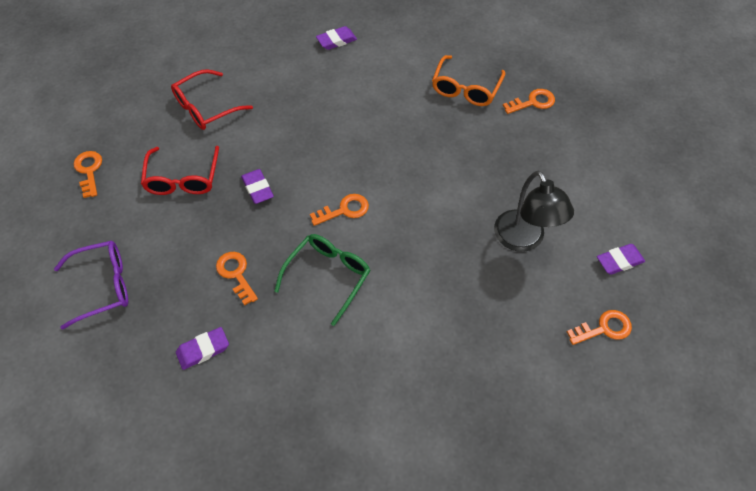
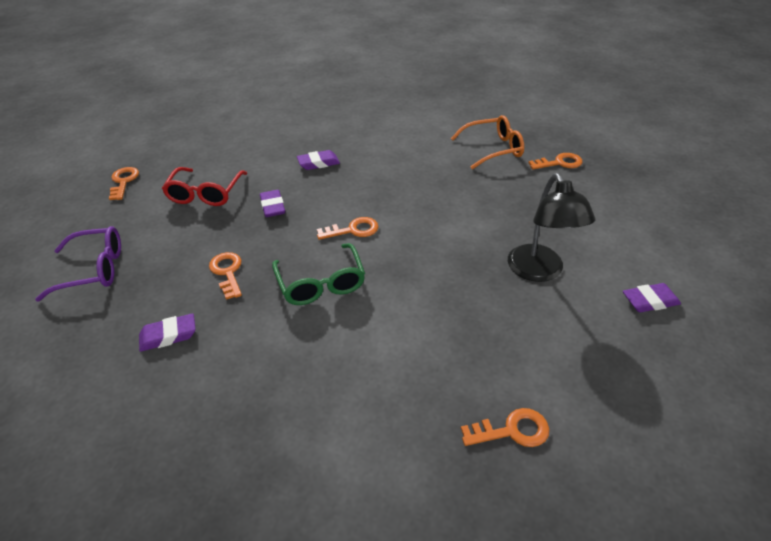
camera: 10 degrees right, 15 degrees down
red glasses [171,69,253,130] -> none
green glasses [274,234,370,326] -> green glasses turned 120 degrees clockwise [272,243,365,305]
purple eraser [316,26,357,50] -> purple eraser moved to [297,150,340,170]
orange glasses [432,55,505,106] -> orange glasses turned 135 degrees counterclockwise [451,115,524,169]
orange key [567,310,632,345] -> orange key moved to [461,408,549,447]

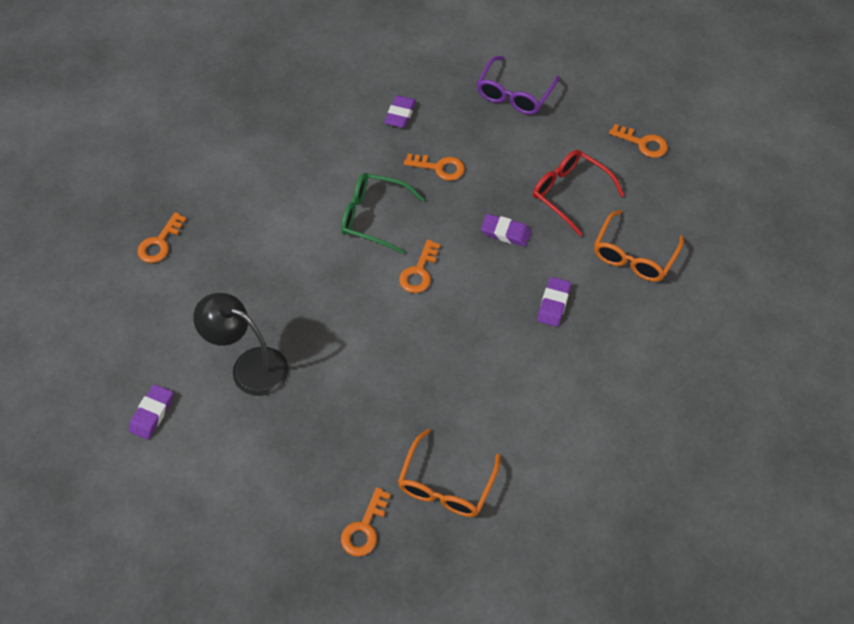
camera: 125 degrees right, 15 degrees up
none -> orange glasses [594,210,684,282]

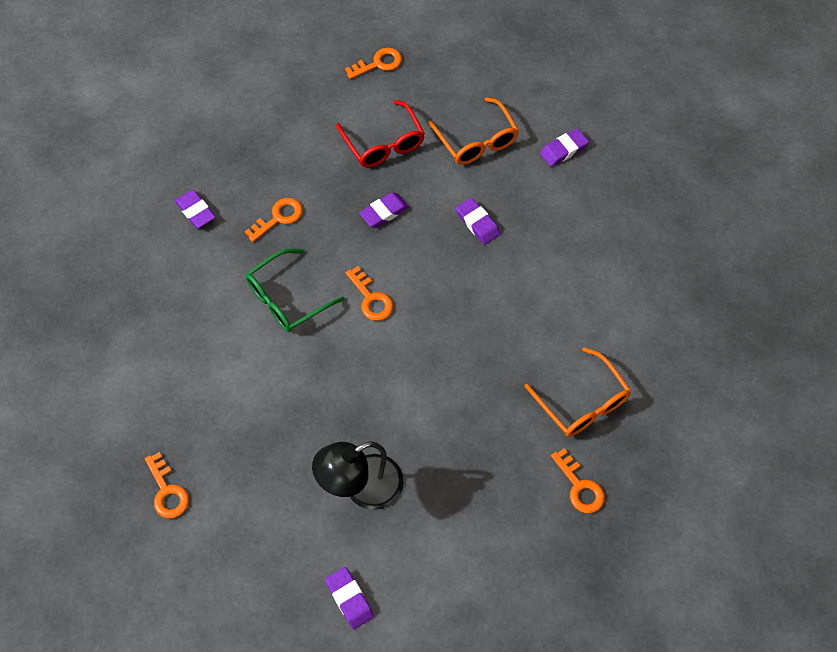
camera: 55 degrees left, 5 degrees up
purple glasses [477,56,560,115] -> none
red glasses [533,150,625,237] -> red glasses turned 105 degrees counterclockwise [336,100,425,168]
none -> purple eraser [540,129,589,167]

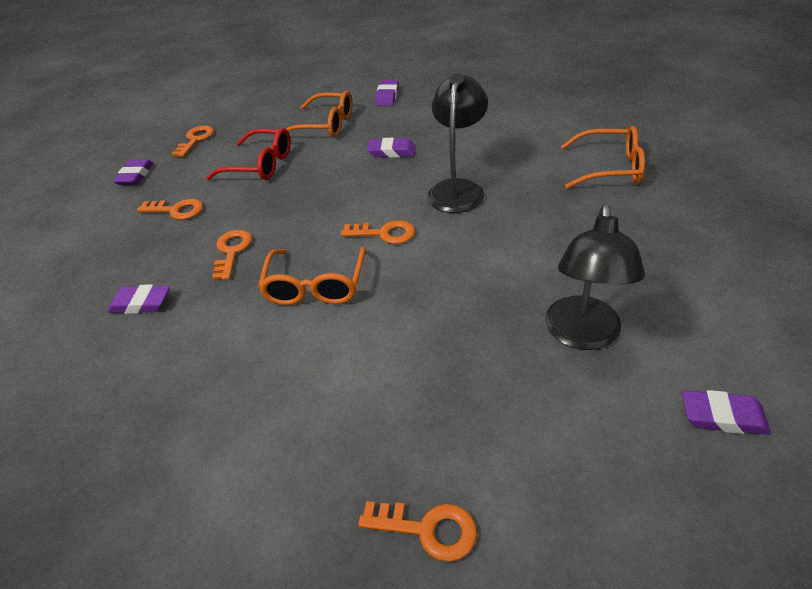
camera: 45 degrees left, 20 degrees down
green glasses [246,249,344,332] -> orange glasses [258,247,366,305]
purple eraser [359,192,409,228] -> purple eraser moved to [113,159,153,185]
orange key [551,448,605,513] -> orange key moved to [137,199,203,220]
none -> black lamp [427,74,488,213]

